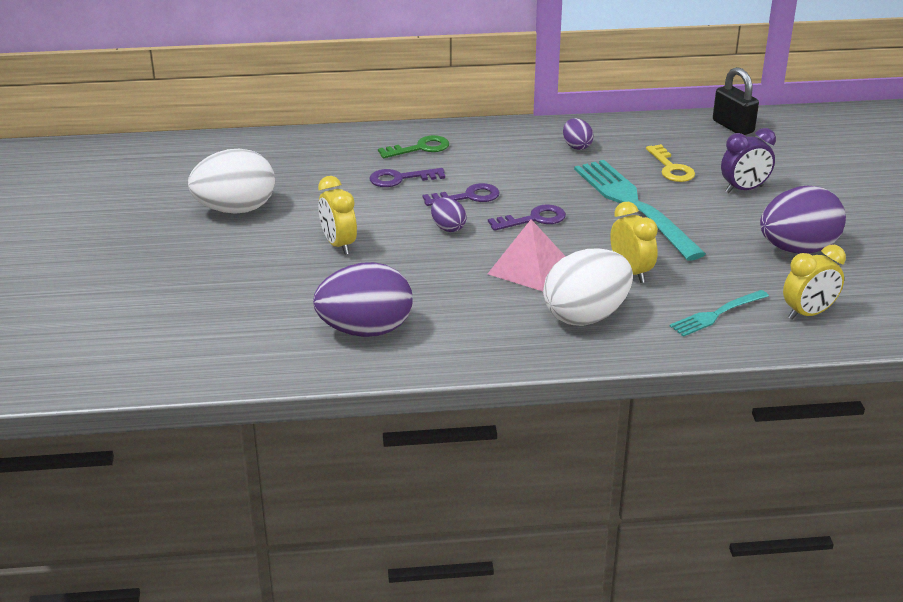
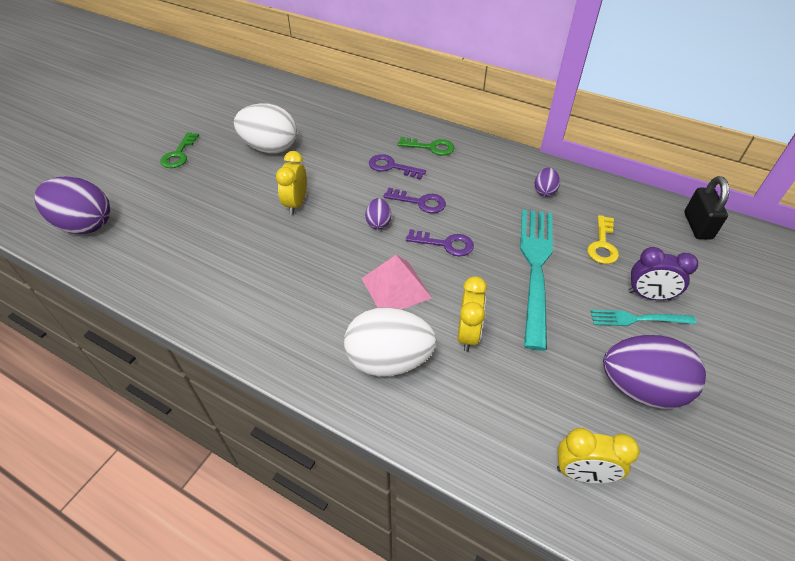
camera: 35 degrees right, 15 degrees up
purple egg [313,262,413,337] -> purple egg moved to [34,176,110,234]
turquoise fork [670,290,769,337] -> turquoise fork moved to [590,310,696,326]
none -> green key [160,132,199,168]

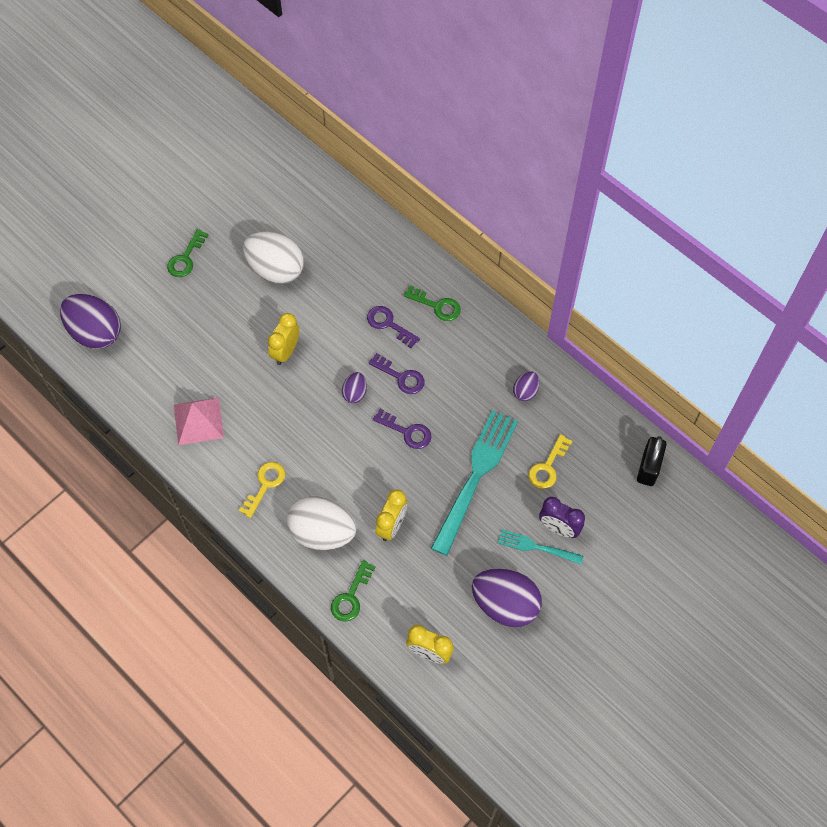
camera: 15 degrees right, 15 degrees up
pink pyramid [361,255,432,309] -> pink pyramid moved to [174,397,224,445]
none -> yellow key [239,462,286,518]
none -> green key [331,560,376,622]

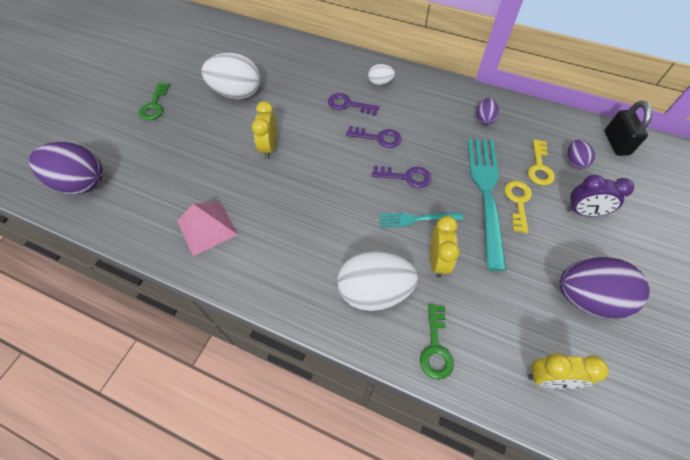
camera: 20 degrees left, 5 degrees down
yellow key [239,462,286,518] -> yellow key moved to [504,181,532,233]
purple egg [342,372,367,403] -> purple egg moved to [567,140,595,169]
green key [404,285,461,321] -> white egg [368,64,395,86]
turquoise fork [498,529,583,564] -> turquoise fork moved to [379,213,463,227]

